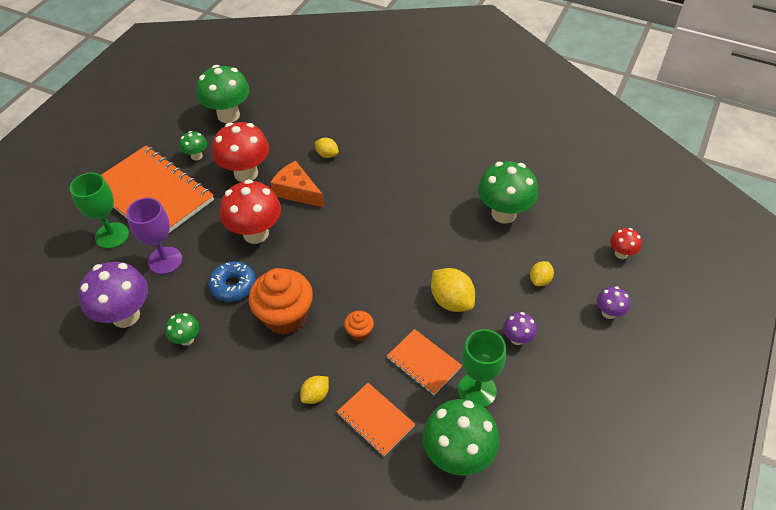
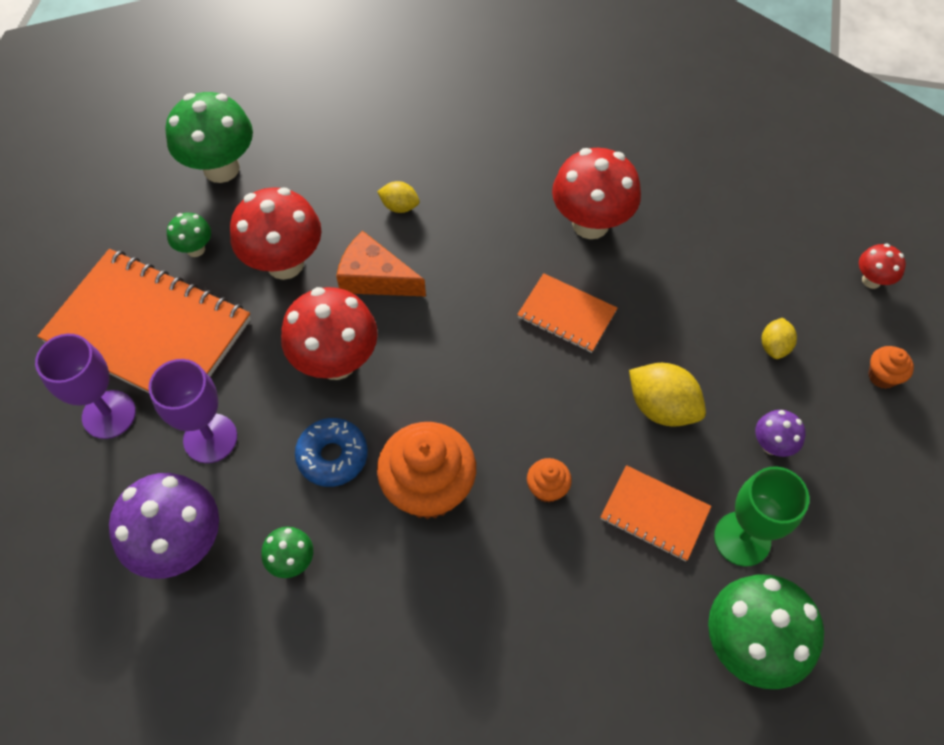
camera: 15 degrees left, 10 degrees up
green goblet [70,173,129,249] -> purple goblet [35,334,136,439]
yellow lemon [300,376,329,404] -> none
orange notebook [337,383,415,456] -> orange notebook moved to [517,273,617,353]
green mushroom [478,161,538,224] -> none
purple mushroom [597,286,630,319] -> orange cupcake [868,346,914,389]
none -> red mushroom [552,148,641,239]

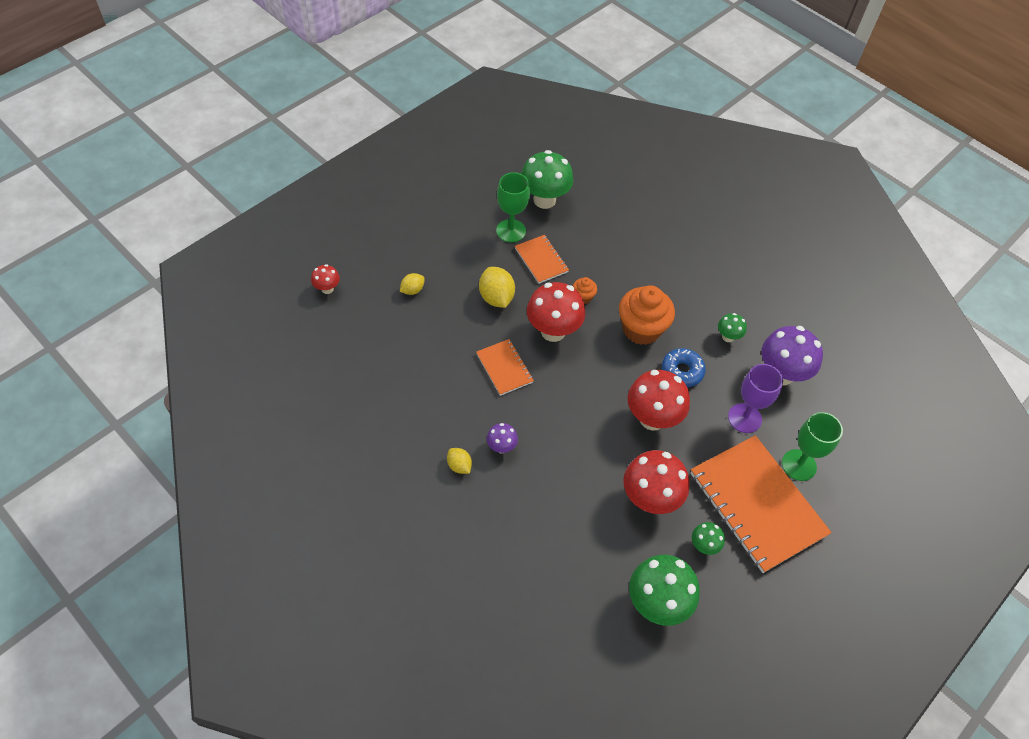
camera: 150 degrees left, 5 degrees down
purple goblet [35,334,136,439] -> green goblet [782,412,843,481]
orange cheese [336,231,426,296] -> none
yellow lemon [377,181,420,213] -> yellow lemon moved to [447,448,472,474]
red mushroom [552,148,641,239] -> red mushroom moved to [527,282,585,342]
purple mushroom [755,410,805,457] -> purple mushroom moved to [487,423,518,453]
orange cupcake [868,346,914,389] -> none

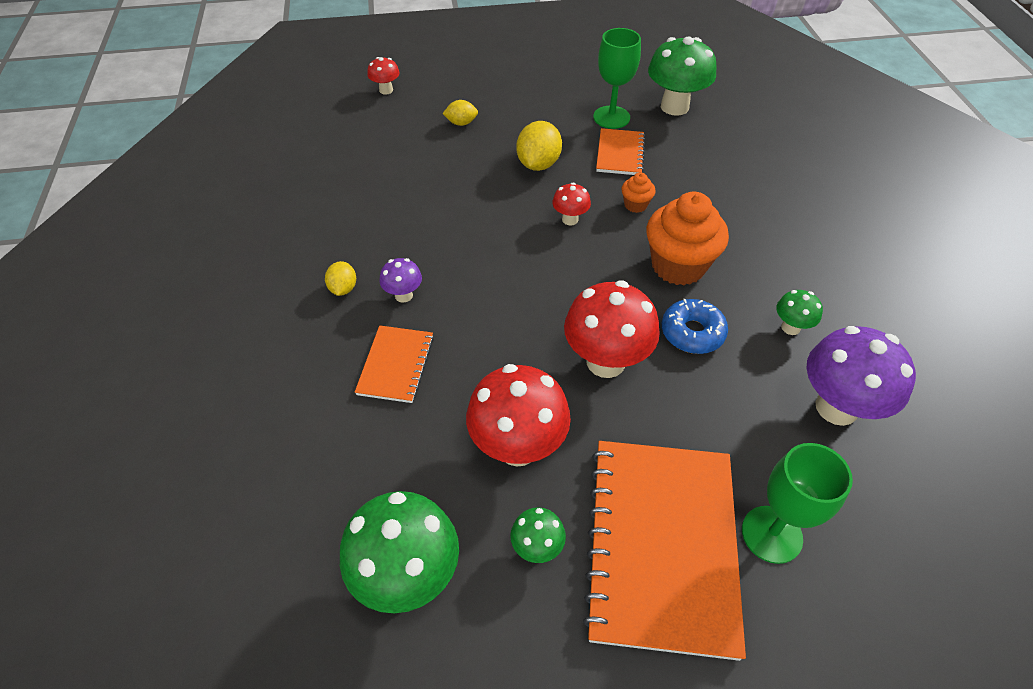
camera: 40 degrees right, 5 degrees down
orange notebook [476,339,534,396] -> orange notebook moved to [355,325,434,403]
red mushroom [527,282,585,342] -> red mushroom [552,182,591,225], size x0.50
purple goblet [728,364,783,433] -> none

